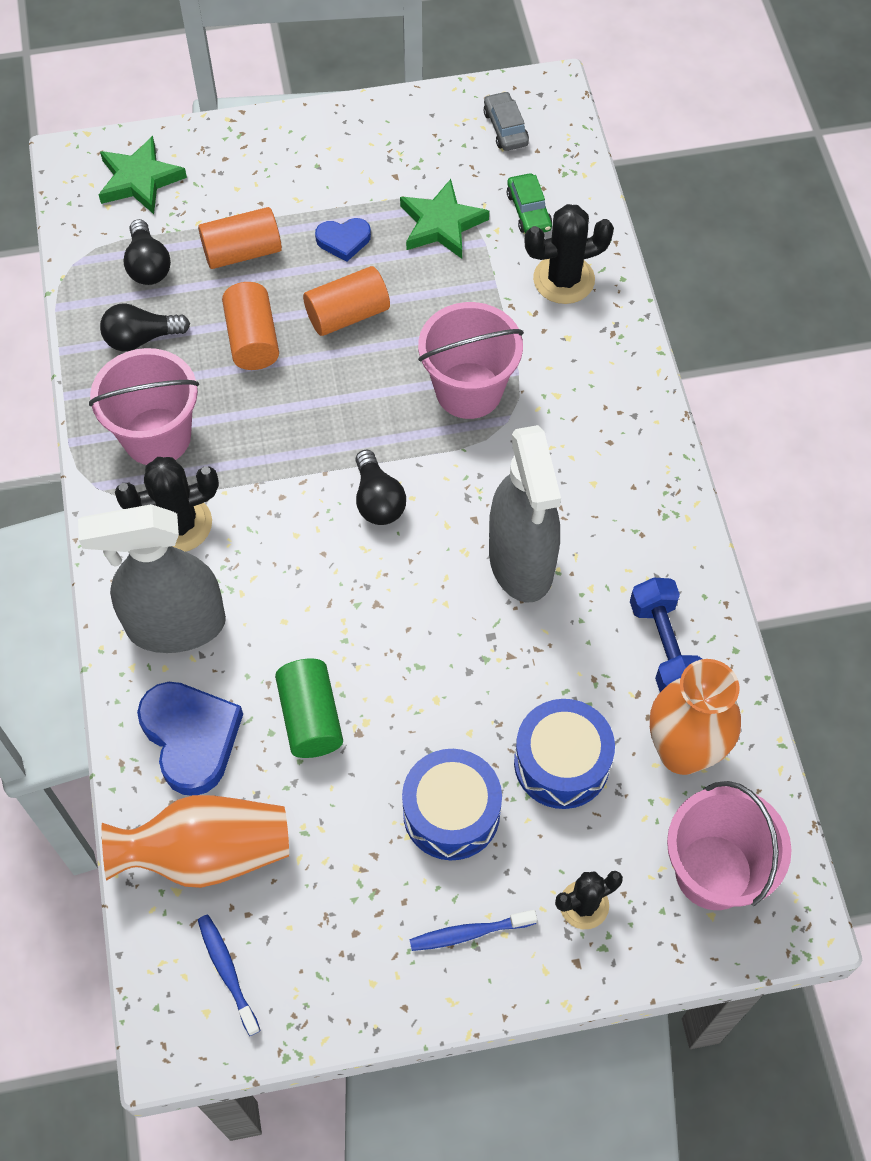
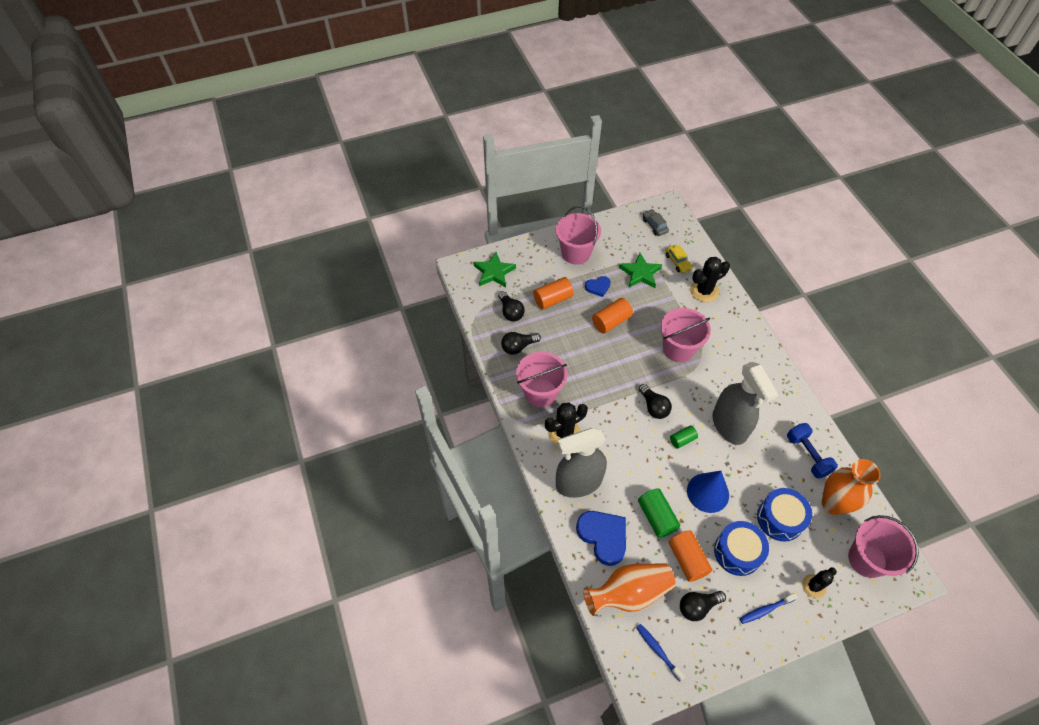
camera: 10 degrees left, 5 degrees down
orange cylinder [222,282,279,370] -> orange cylinder moved to [669,530,712,582]
green car [507,173,552,234] -> yellow car [665,245,693,273]
none -> pink bucket [556,206,601,265]
none -> green cylinder [670,425,698,449]
none -> black light bulb [680,591,726,621]
none -> blue cone [687,471,729,513]

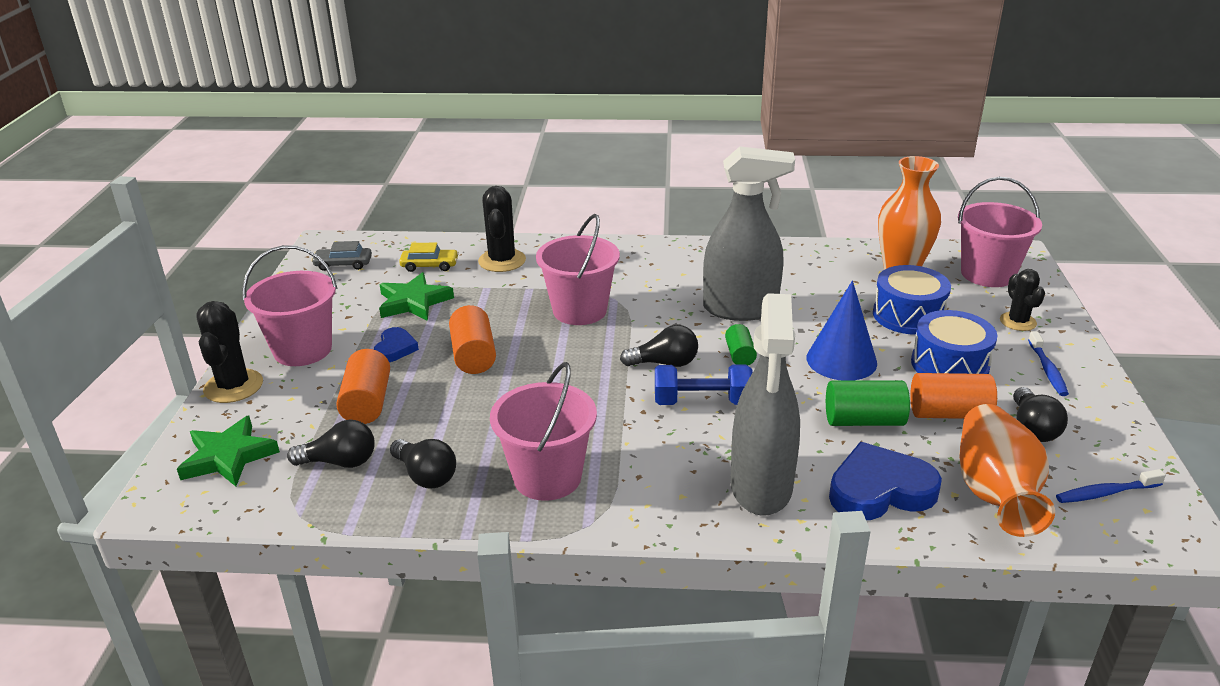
camera: 65 degrees left, 25 degrees down
black light bulb [501,332,541,355] -> black light bulb turned 45 degrees counterclockwise [390,439,456,488]
black cactus [545,402,588,446] -> black cactus moved to [196,301,263,403]
blue dumbbell [787,423,838,479] -> blue dumbbell moved to [655,364,753,405]

